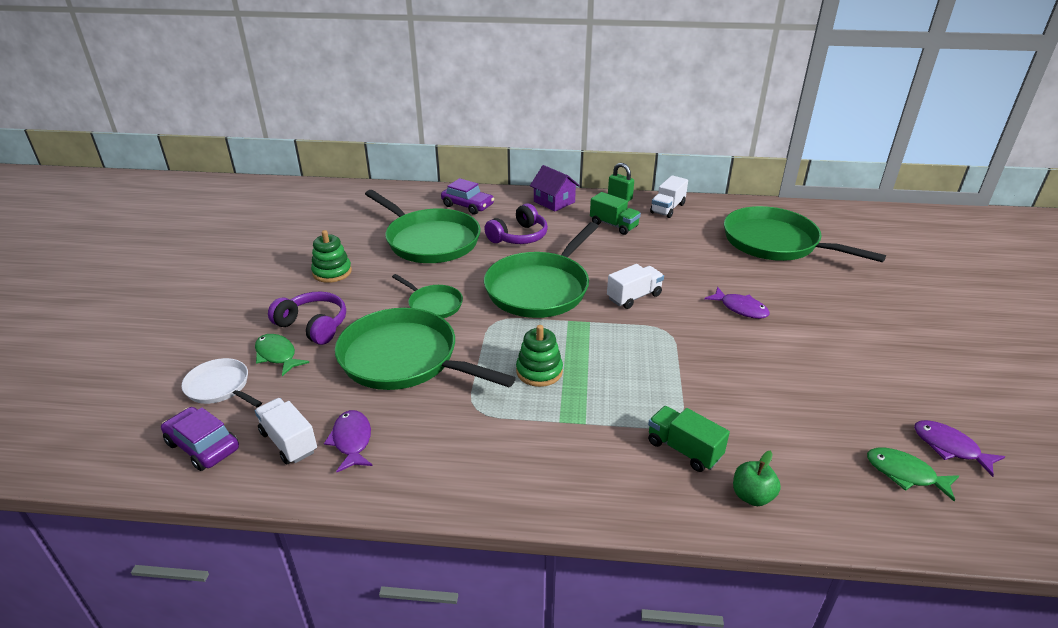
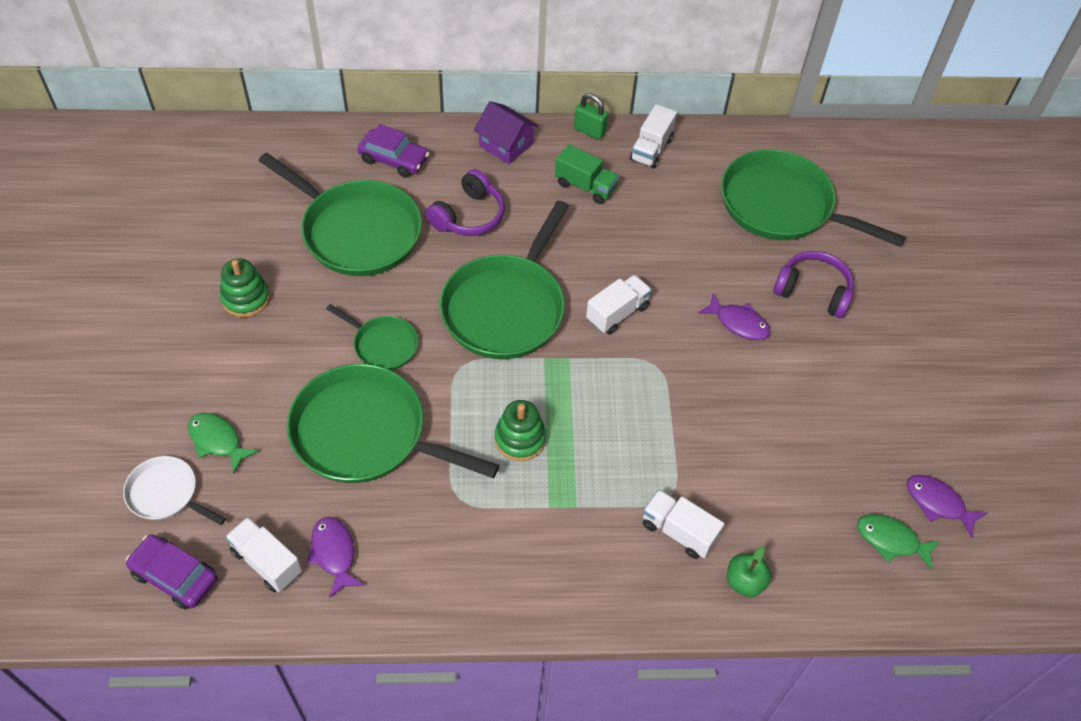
camera: 10 degrees left, 20 degrees up
purple headphones [268,291,346,345] -> purple headphones moved to [773,251,854,318]
green truck [648,406,730,472] -> white truck [643,489,724,559]

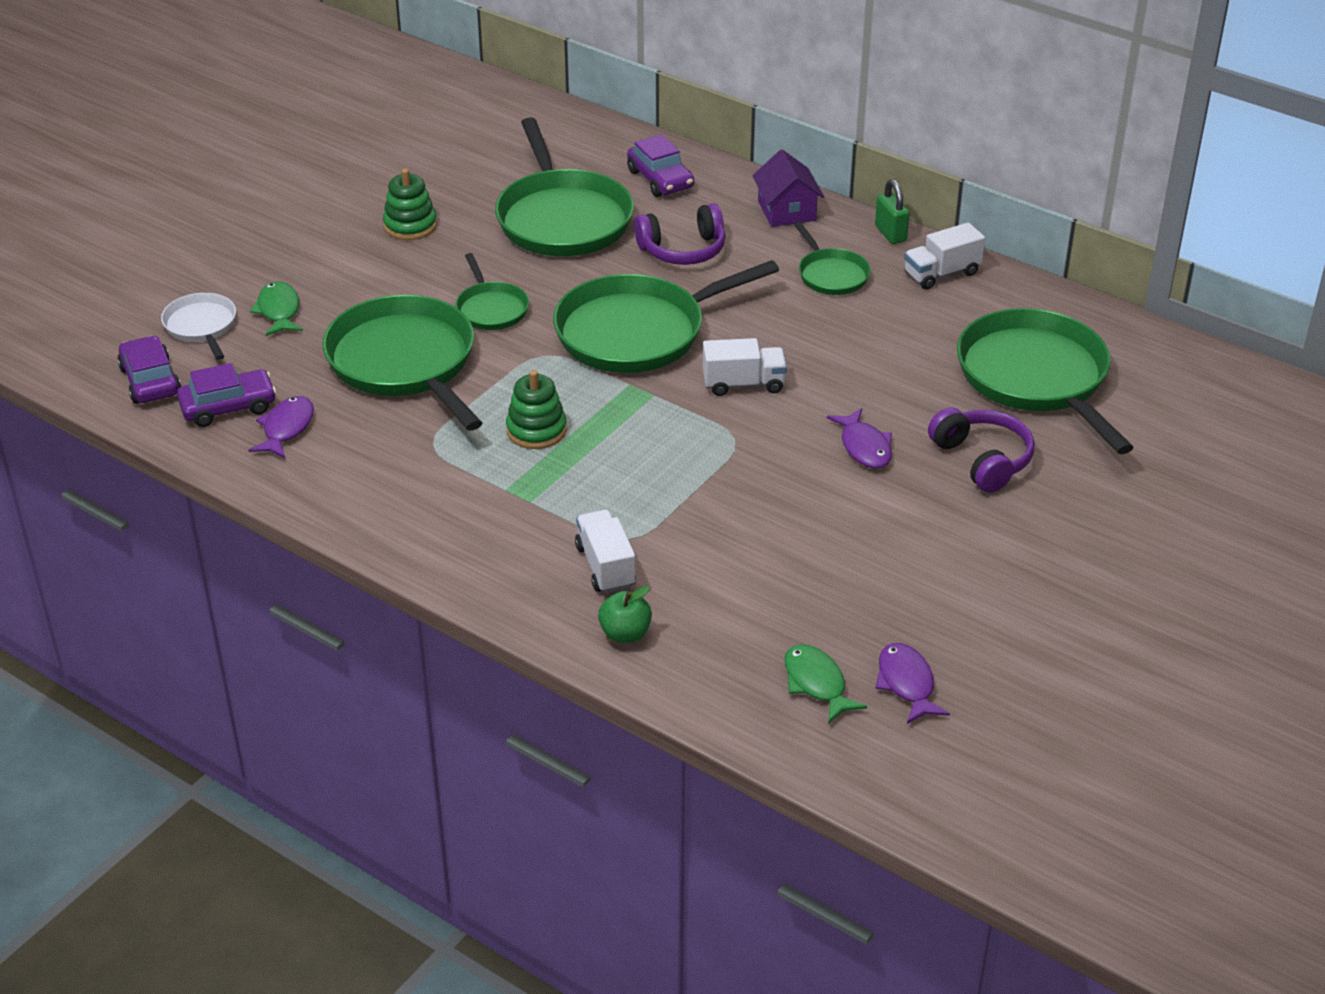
camera: 40 degrees right, 15 degrees down
white truck [225,517,302,592] -> purple car [177,363,276,427]
green truck [555,144,619,204] -> green pan [794,222,871,295]

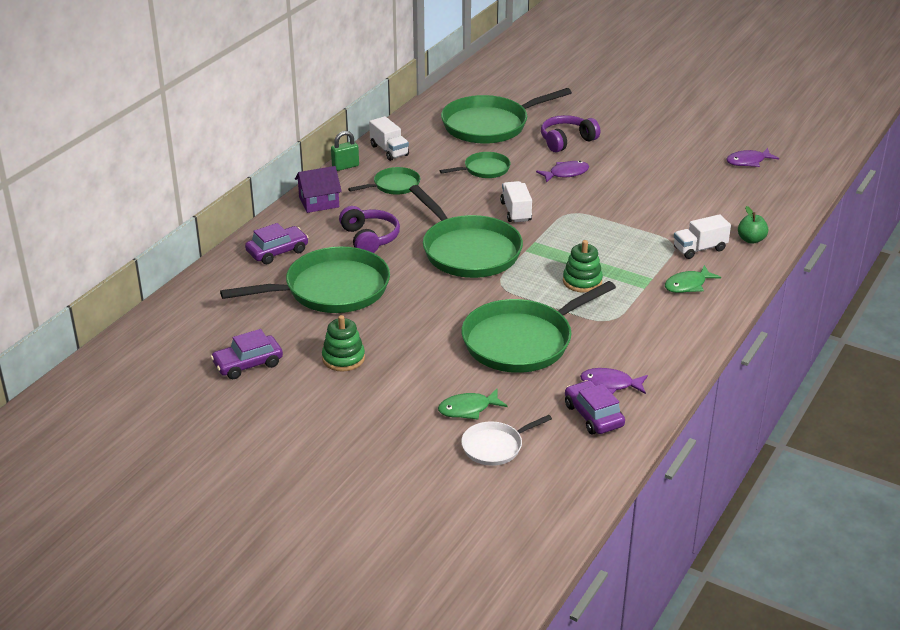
camera: 95 degrees left, 5 degrees down
purple car [117,336,181,404] -> purple car moved to [211,329,283,379]
green pan [456,253,529,330] -> green pan moved to [440,152,511,178]
green fish [785,644,867,724] -> green fish moved to [665,265,721,293]

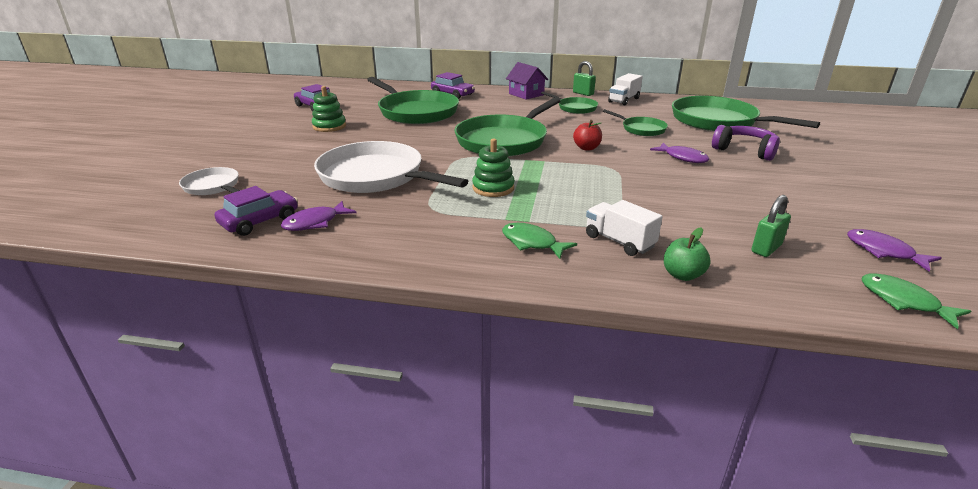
camera: 70 degrees right, 5 degrees down
purple headphones [339,206,400,253] -> none
green fish [438,389,507,420] -> green fish moved to [861,274,971,329]
green pan [461,281,616,373] -> white pan [314,141,468,193]
white truck [500,181,532,222] -> red apple [573,120,602,150]
purple fish [580,368,648,394] -> purple fish turned 120 degrees counterclockwise [281,201,356,231]
none -> green padlock [751,195,791,257]

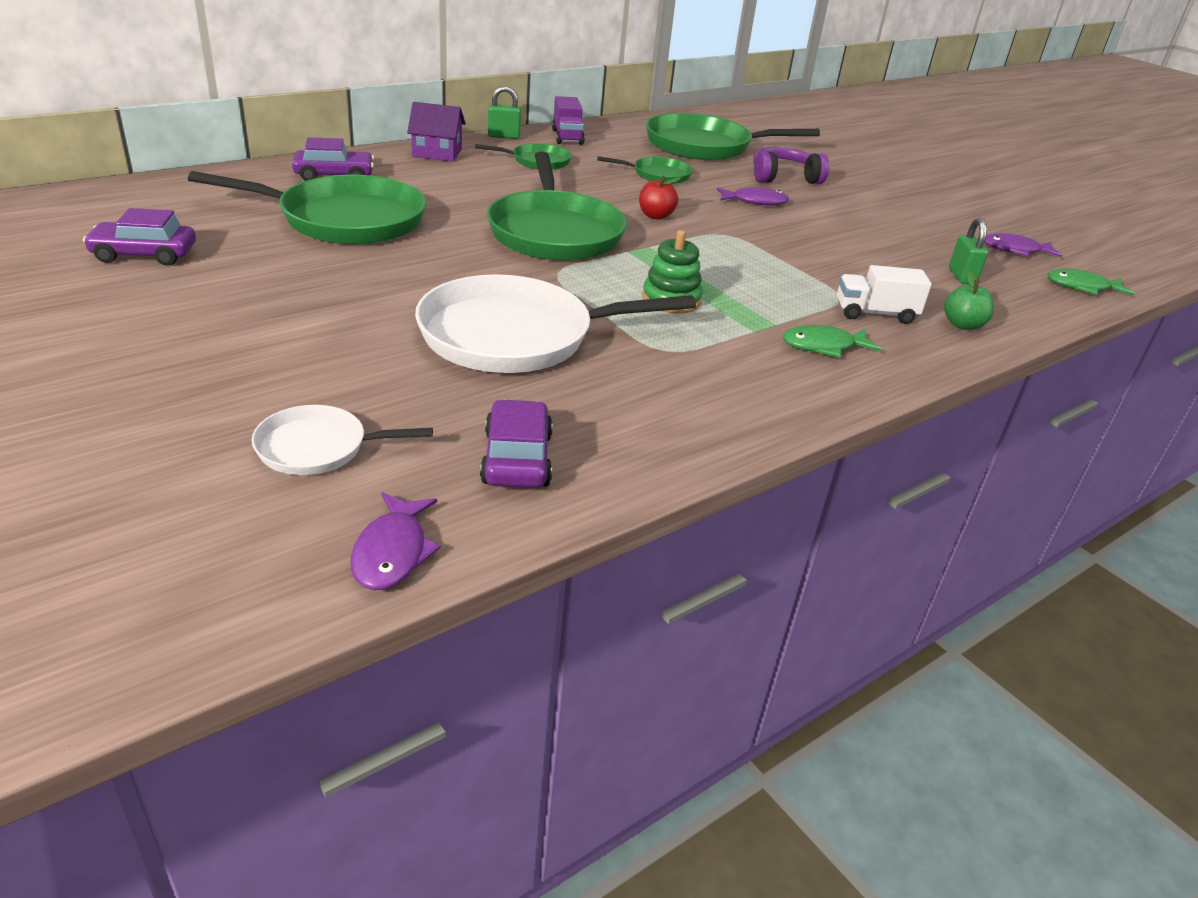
camera: 50 degrees left, 5 degrees up
purple fish [281,201,356,231] -> purple fish moved to [351,492,441,590]
green stacking toy [312,86,346,132] -> none
white truck [608,73,643,105] -> purple truck [552,96,585,145]

